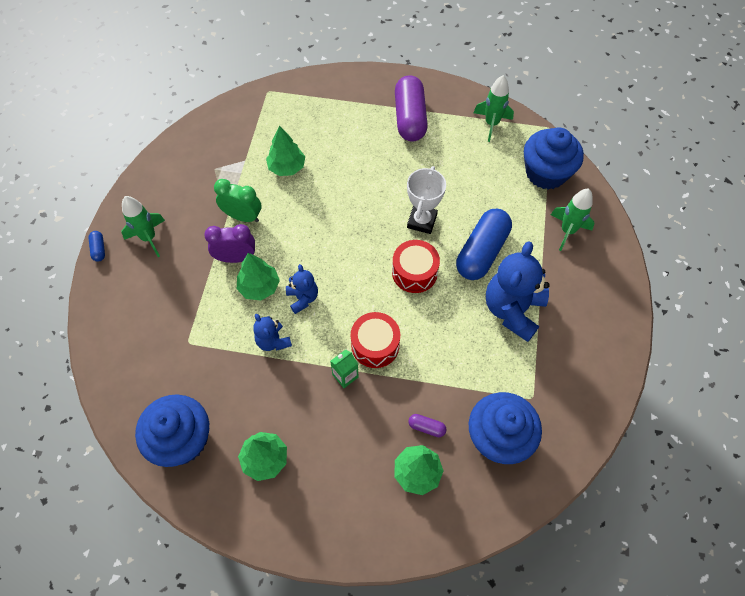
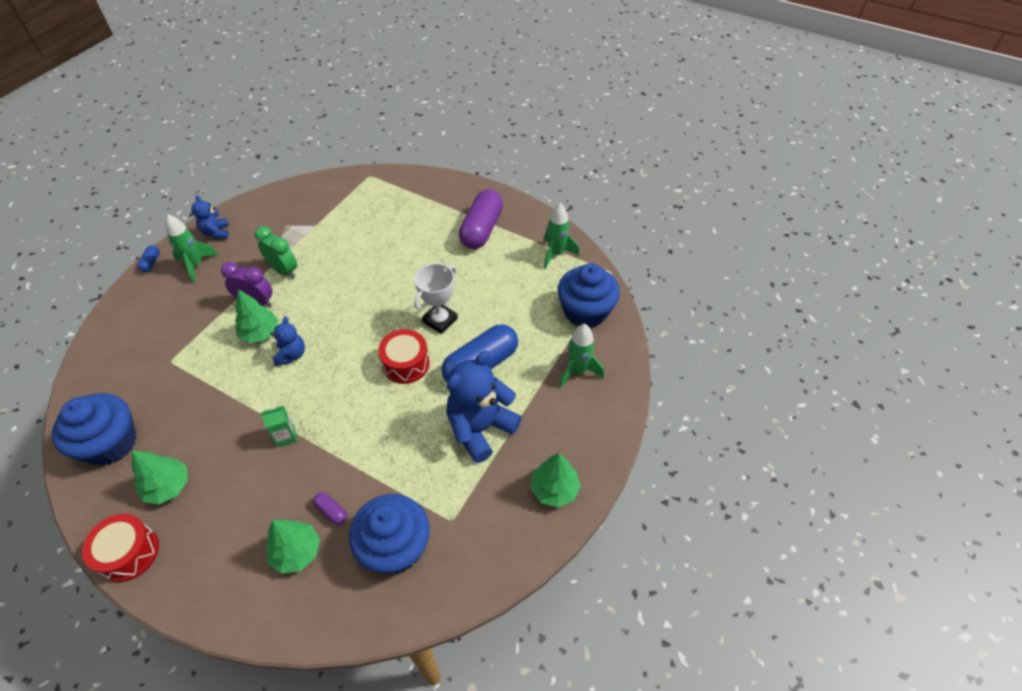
camera: 20 degrees right, 10 degrees down
blue teddy bear [253,314,292,351] -> blue teddy bear moved to [191,195,229,239]
green tree [266,126,305,176] -> green tree moved to [531,453,581,508]
red drum [351,312,400,368] -> red drum moved to [82,514,159,582]

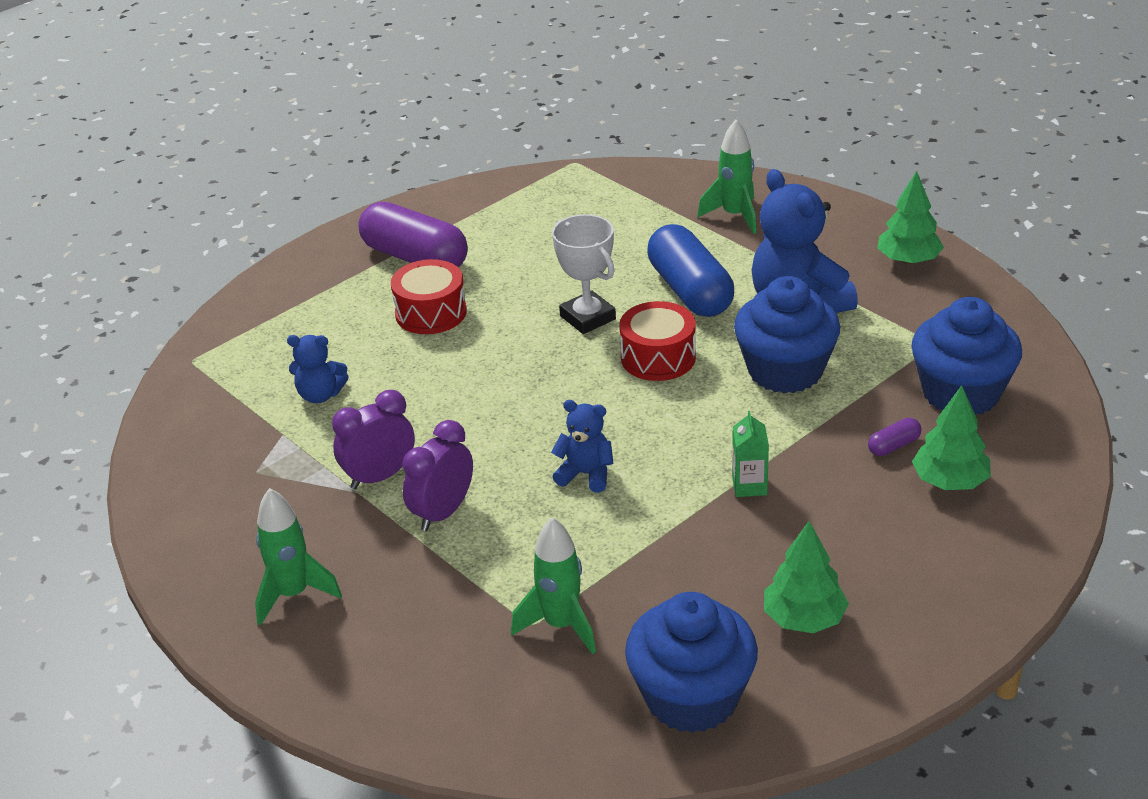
camera: 70 degrees left, 15 degrees down
red drum [82,514,159,582] -> red drum moved to [391,259,467,334]
blue capsule [137,245,159,272] -> none
blue teddy bear [191,195,229,239] -> blue teddy bear moved to [287,335,349,403]
green tree [235,289,279,343] -> none
green clock [255,226,297,279] -> purple clock [332,390,415,489]
green rocket [544,203,579,269] -> green rocket moved to [511,517,596,654]
blue cupcake [558,263,620,328] -> blue cupcake moved to [734,276,840,393]

